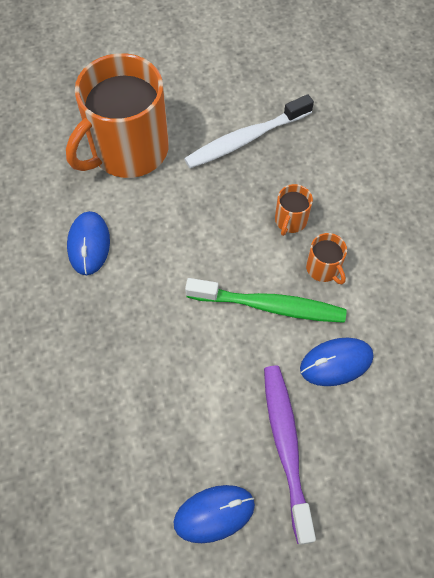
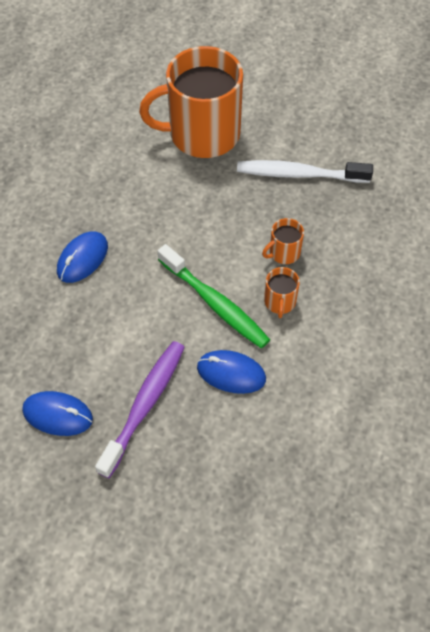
camera: 35 degrees right, 5 degrees down
blue mouse [67,211,110,275] -> blue mouse moved to [57,231,108,283]

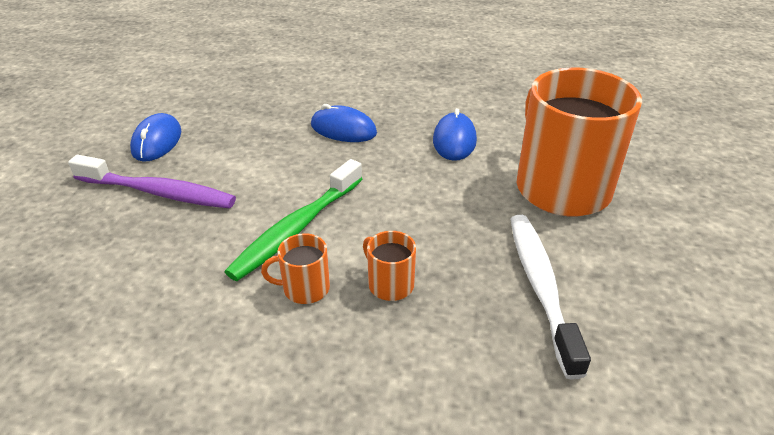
camera: 80 degrees right, 20 degrees down
blue mouse [197,350,266,394] -> blue mouse moved to [433,108,477,161]

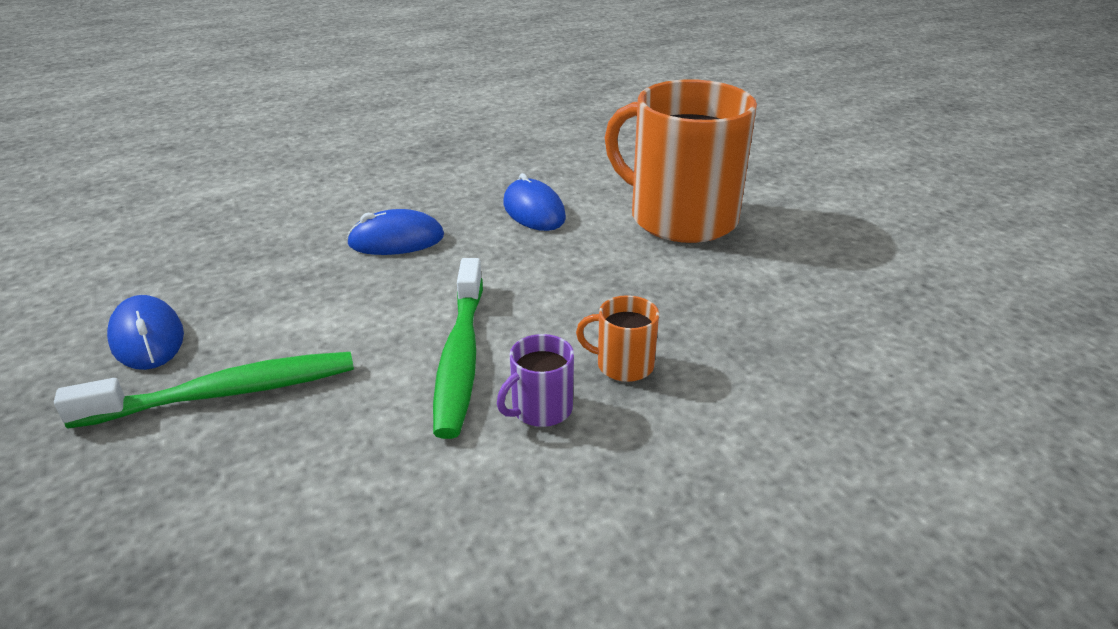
camera: 35 degrees left, 5 degrees down
purple toothbrush [68,155,236,208] -> green toothbrush [54,352,354,429]
orange mug [261,233,330,304] -> purple mug [497,334,574,427]
white toothbrush [510,215,591,380] -> none

